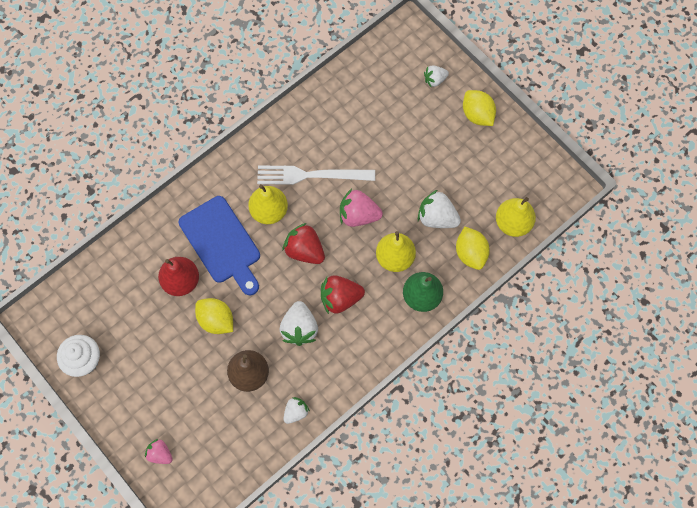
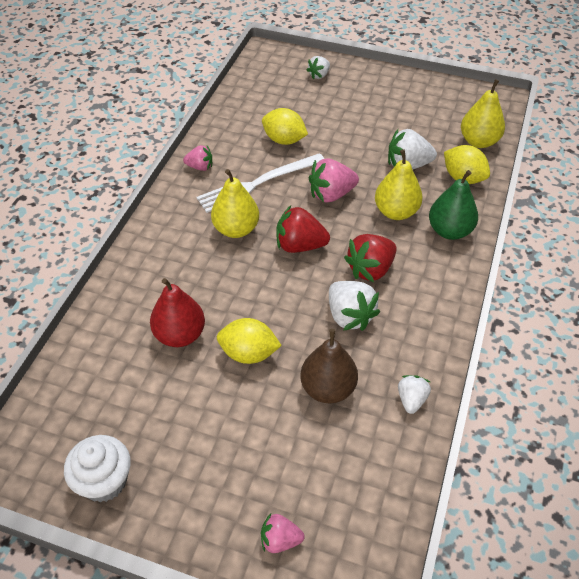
camera: 30 degrees left, 20 degrees down
blue cutting board [179,196,260,295] -> none
yellow lemon [463,90,496,126] -> yellow lemon moved to [262,108,308,145]
none -> pink strawberry [183,145,212,171]

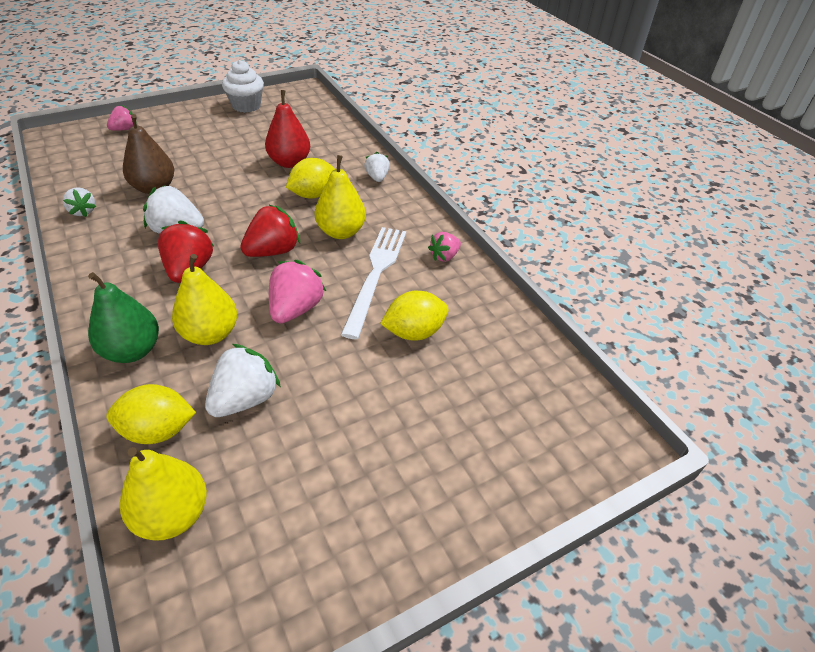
camera: 130 degrees right, 5 degrees down
yellow lemon [217,318,282,364] -> yellow lemon moved to [286,158,335,198]
white strawberry [307,56,330,79] -> white strawberry moved to [364,152,390,182]

